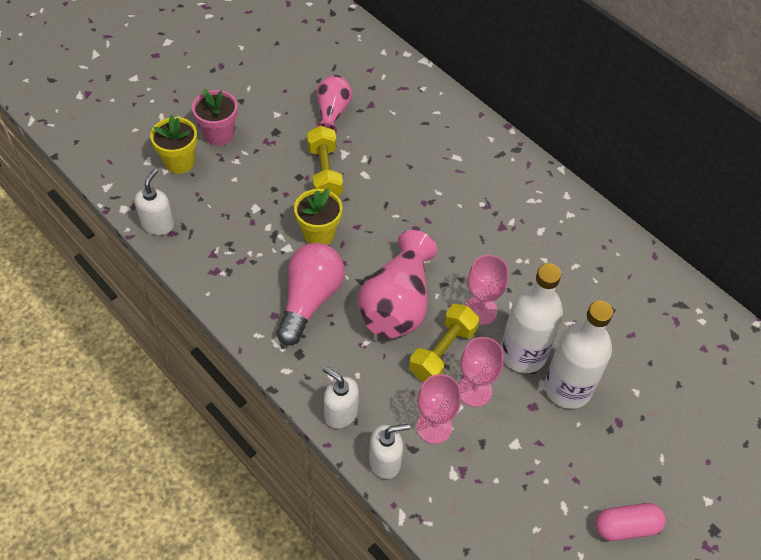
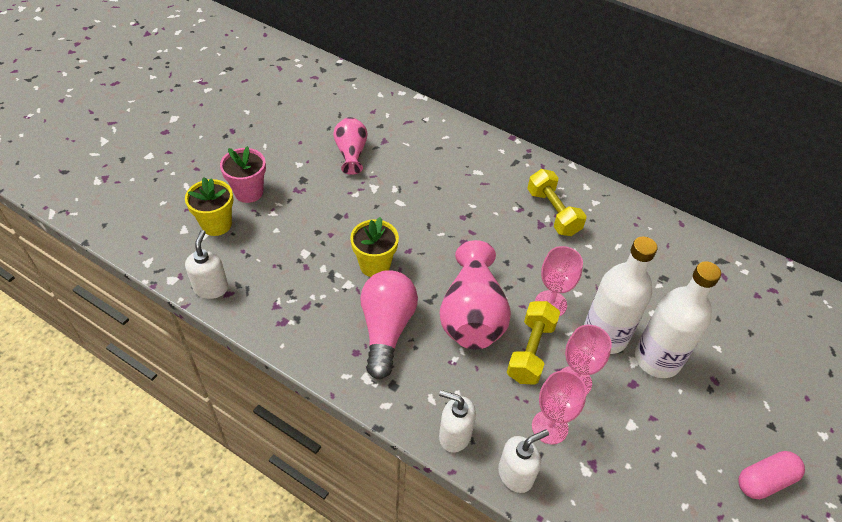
camera: 15 degrees left, 5 degrees down
yellow dumbbell [307,125,343,196] -> yellow dumbbell moved to [528,169,587,236]

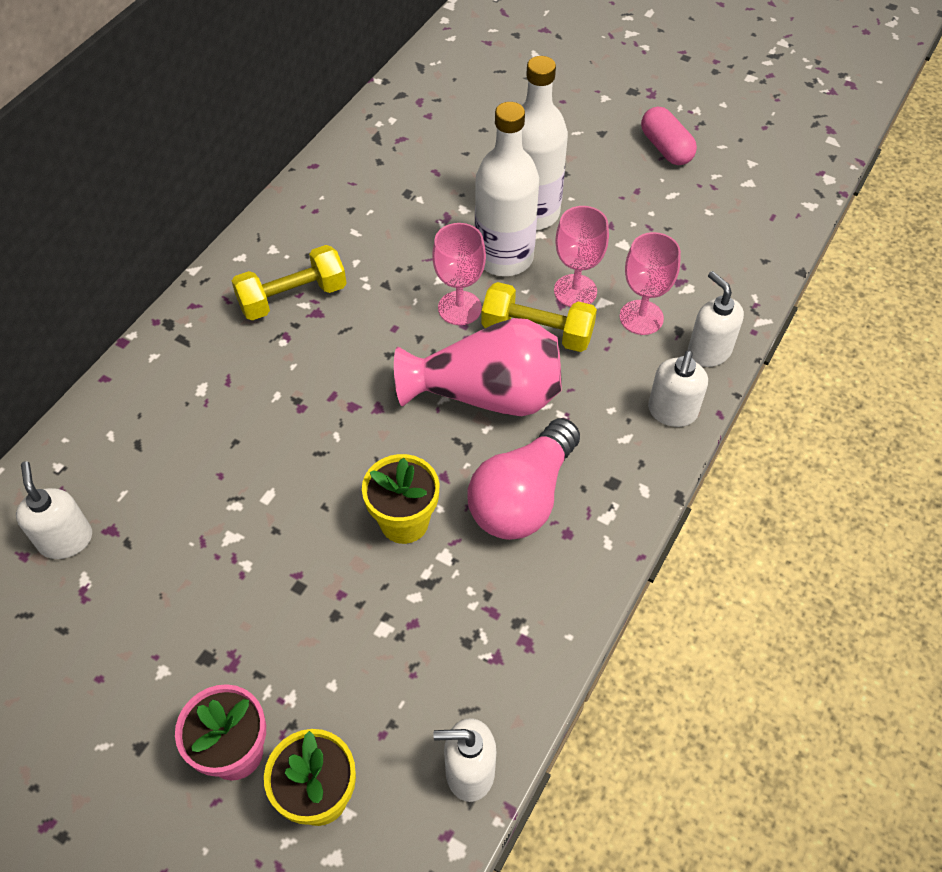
camera: 90 degrees left, 5 degrees up
pink vase [333,117,368,175] -> none
pink light bulb [360,270,418,380] -> pink light bulb turned 60 degrees counterclockwise [467,418,580,540]
none -> white soap dispenser [16,461,92,559]

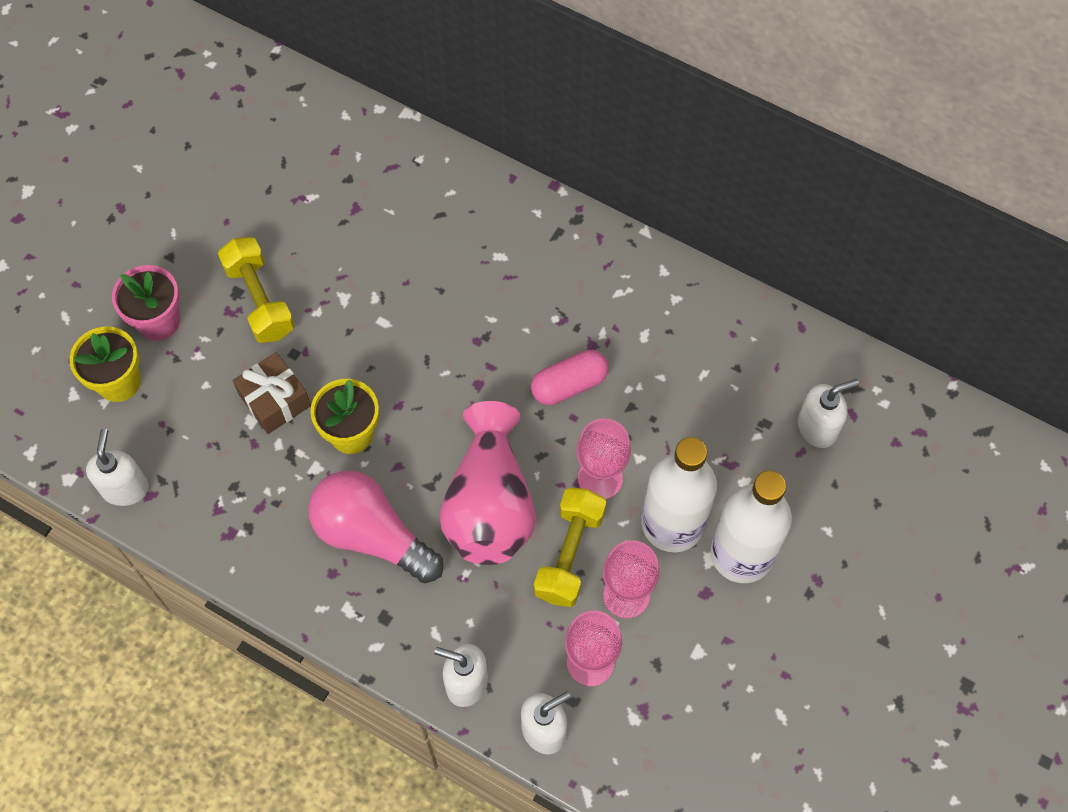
camera: 90 degrees right, 10 degrees up
white soap dispenser [16,461,92,559] -> white soap dispenser moved to [798,379,859,448]
yellow dumbbell [232,245,347,320] -> yellow dumbbell moved to [218,237,295,343]
pink capsule [641,106,697,165] -> pink capsule moved to [531,350,609,405]
none -> brown gift [233,352,311,434]

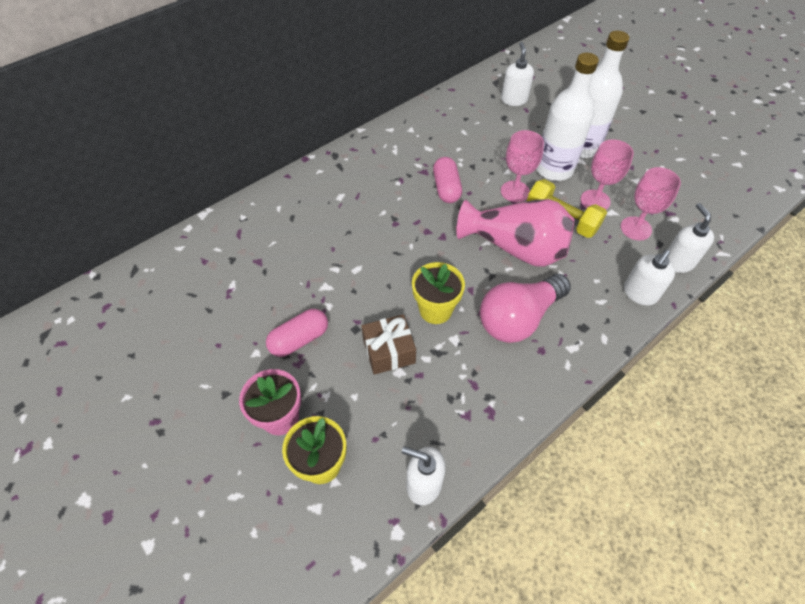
camera: 70 degrees left, 10 degrees down
yellow dumbbell [218,237,295,343] -> pink capsule [266,309,328,357]

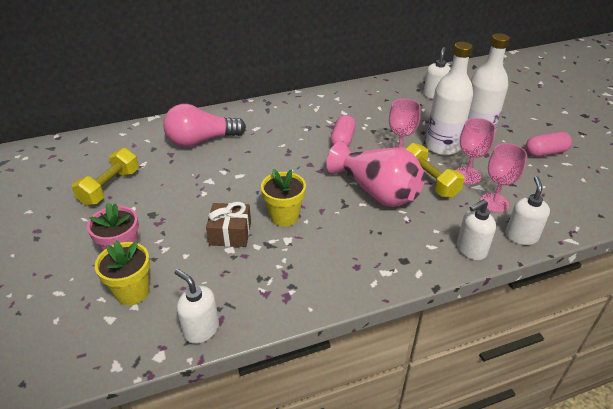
camera: 20 degrees right, 15 degrees down
pink capsule [266,309,328,357] -> pink capsule moved to [526,132,572,157]
pink light bulb [480,274,571,343] -> pink light bulb moved to [163,104,246,147]
none -> yellow dumbbell [72,148,139,206]

